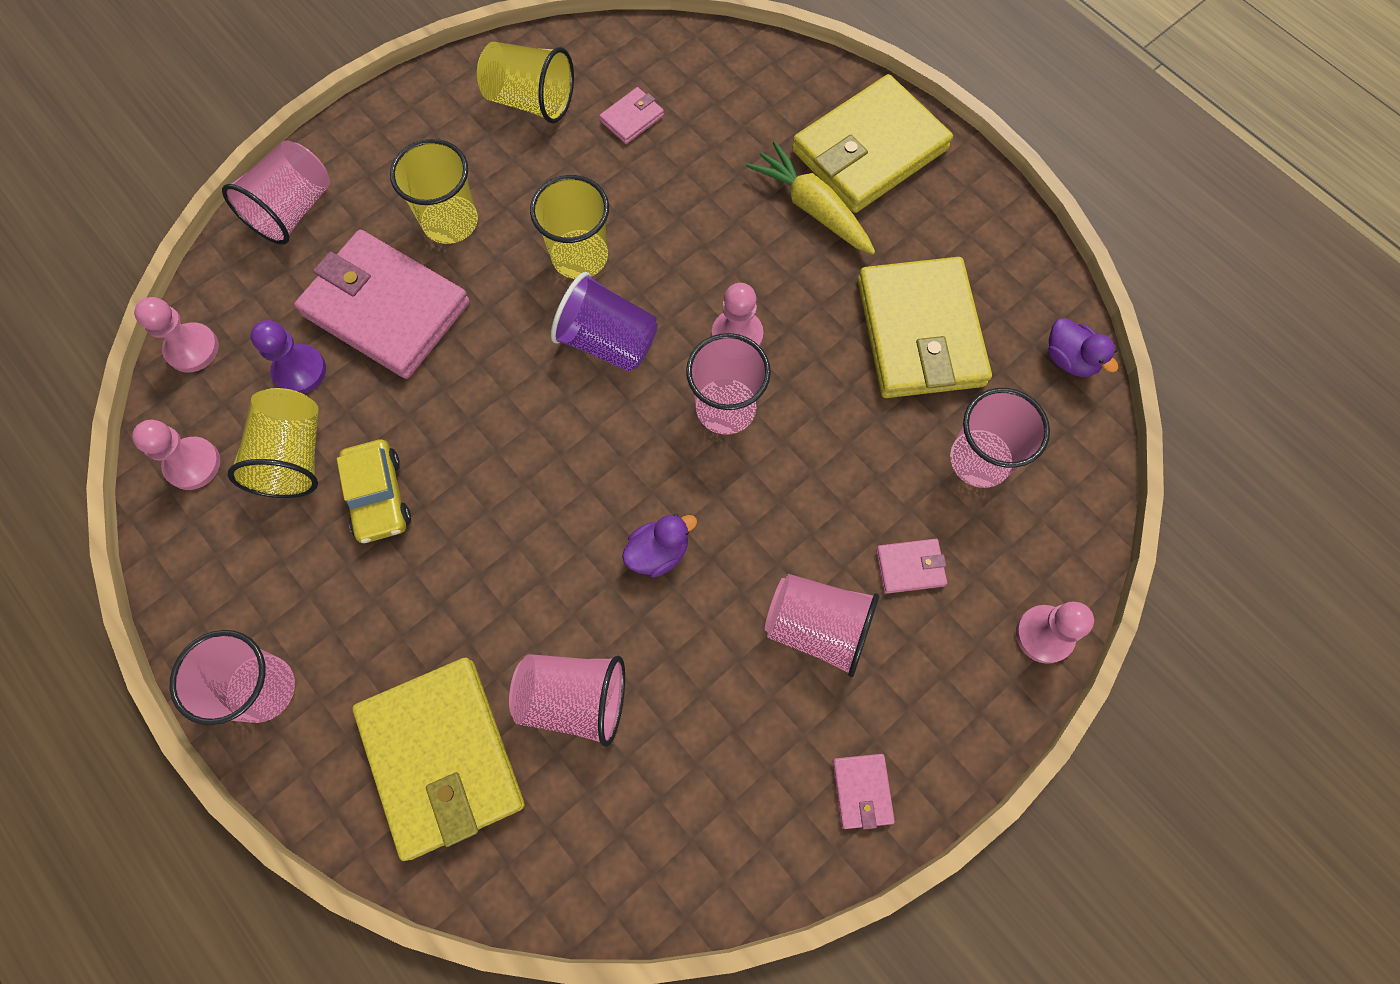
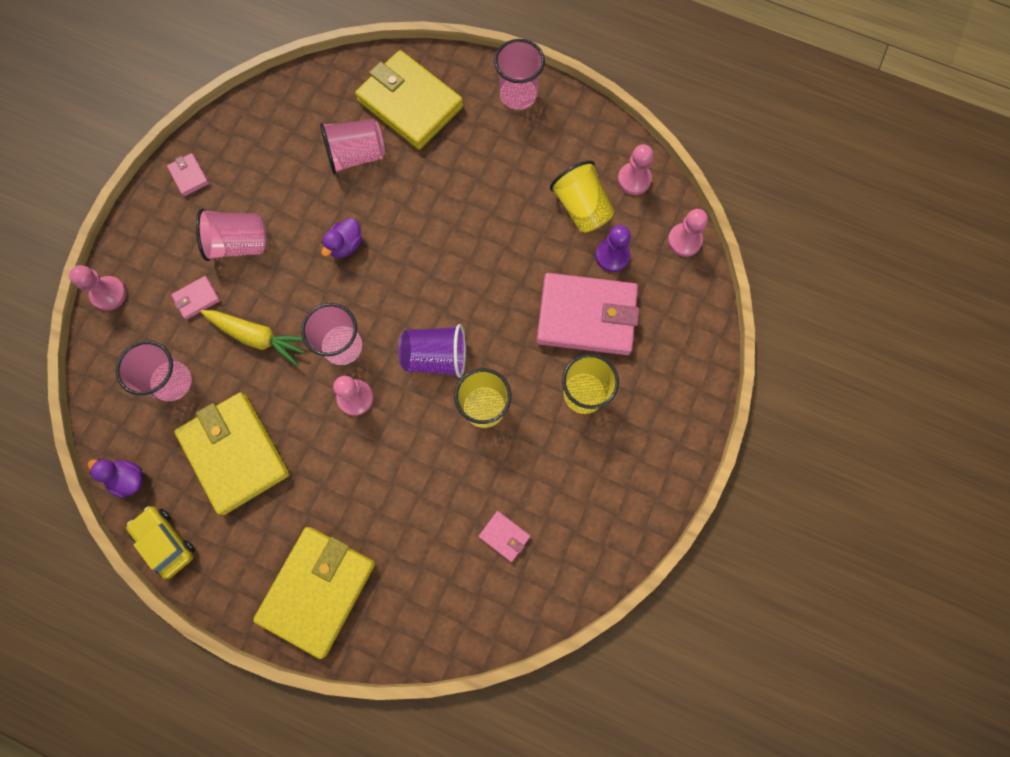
camera: 155 degrees right, 5 degrees up
pink cup [222,140,330,245] -> none
yellow car [337,439,411,543] -> yellow car moved to [126,506,195,579]
yellow cup [477,41,574,123] -> none
pink wallet [599,87,664,144] -> pink wallet turned 75 degrees counterclockwise [479,511,530,562]
yellow carrot [746,141,875,254] -> yellow carrot moved to [200,310,304,366]

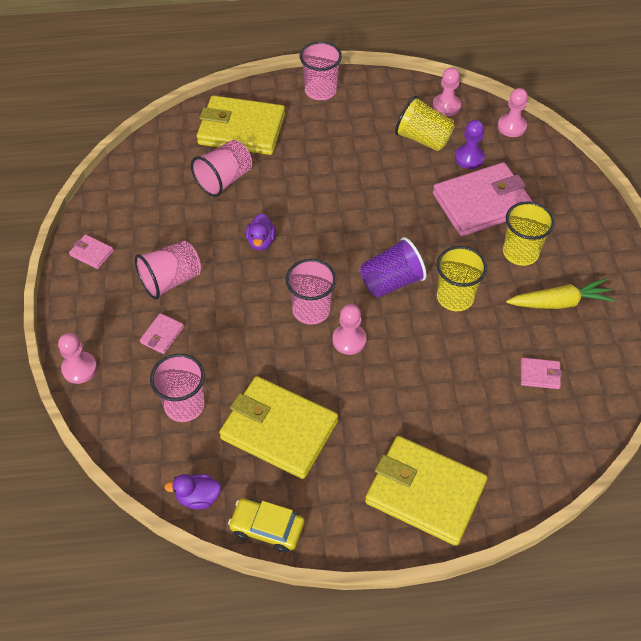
camera: 30 degrees left, 20 degrees down
yellow carrot [200,310,304,366] -> yellow carrot moved to [506,278,615,309]
yellow wallet [253,527,375,659] -> yellow wallet turned 60 degrees counterclockwise [365,436,488,546]

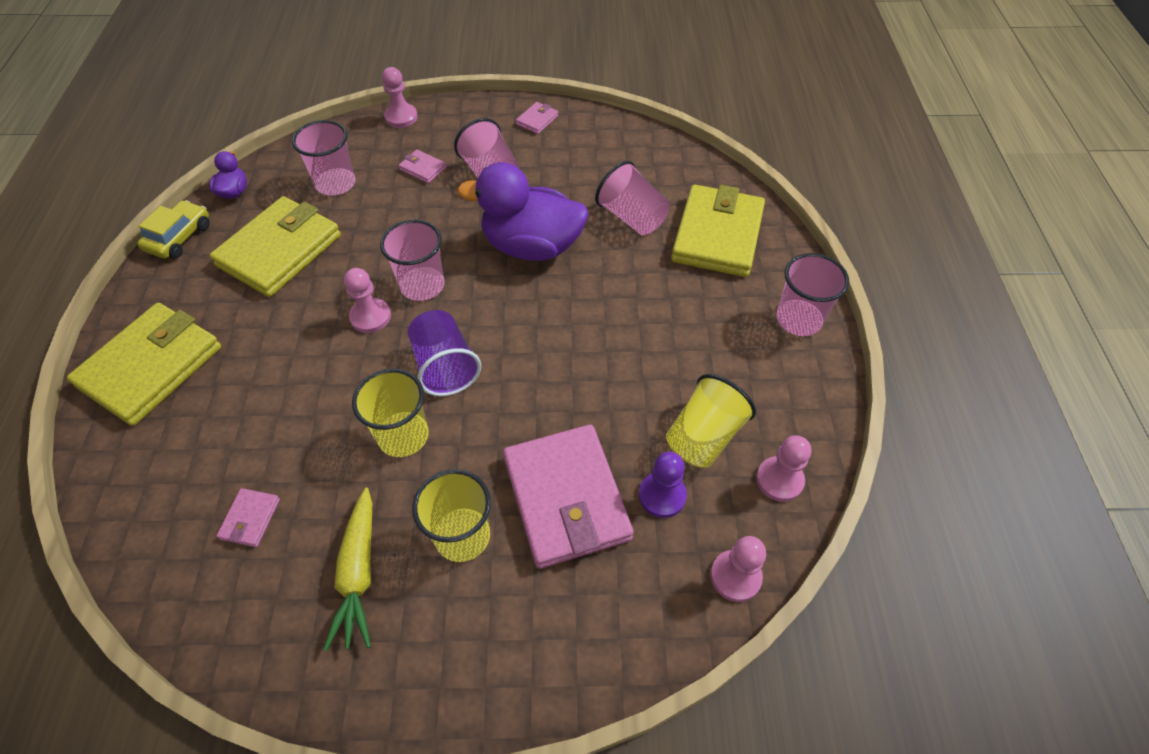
camera: 95 degrees right, 0 degrees up
purple duck [246,213,276,251] -> purple duck [457,162,589,261], size x2.27

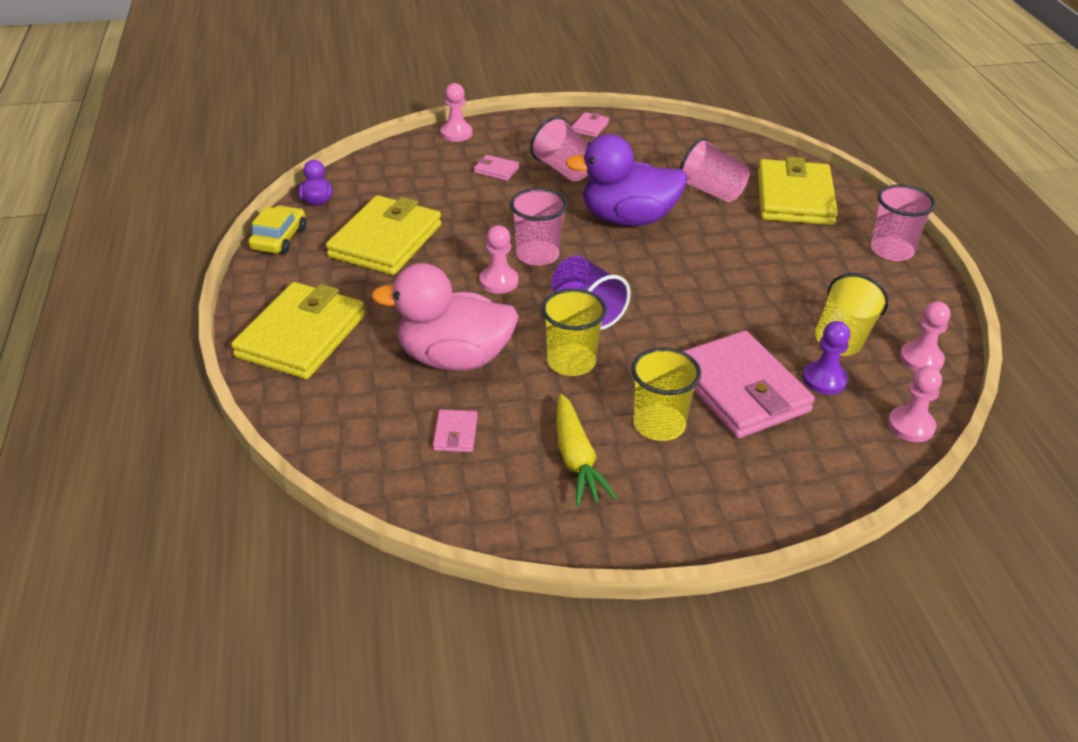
camera: 10 degrees left, 15 degrees down
pink cup [292,120,356,196] -> none
none -> pink duck [371,263,519,371]

